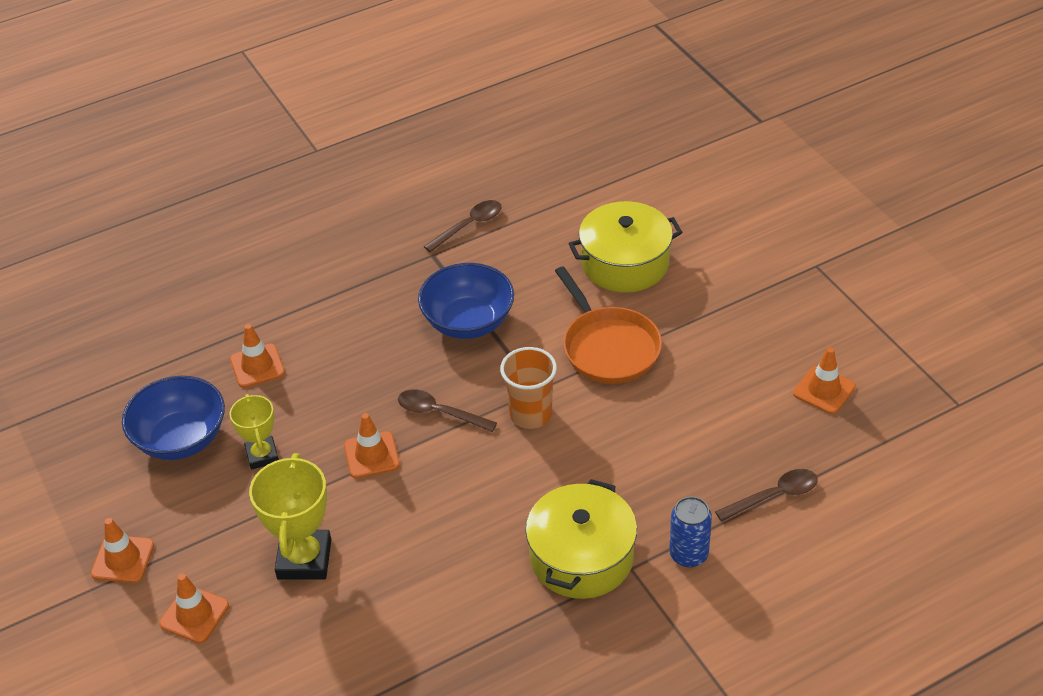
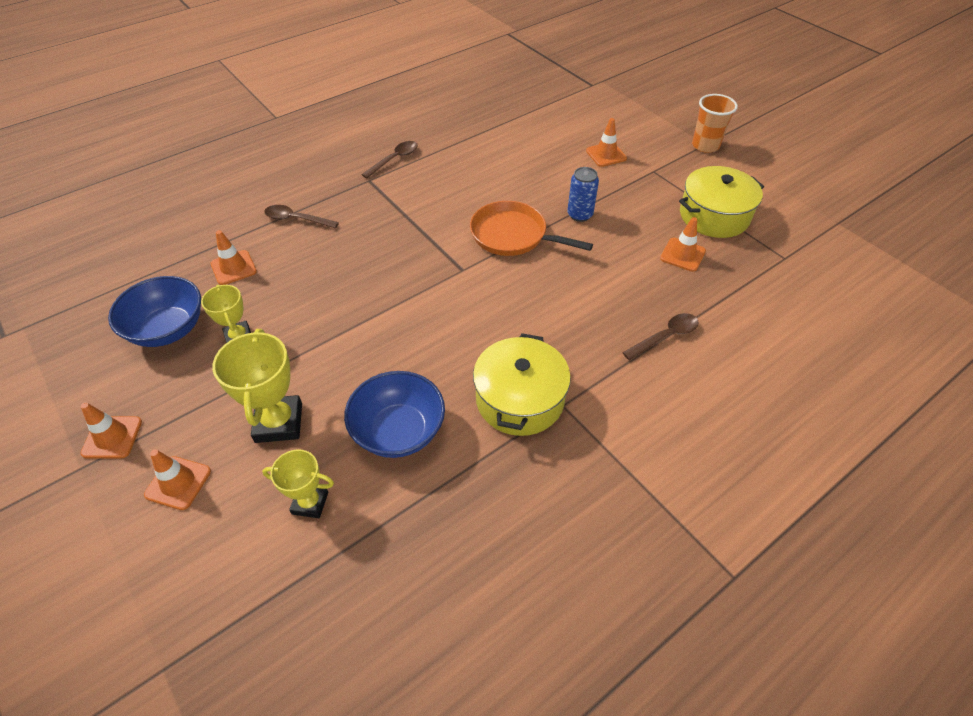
camera: 10 degrees left, 5 degrees up
orange traffic cone [344,413,400,478] -> orange traffic cone moved to [586,118,627,167]
brown spoon [398,390,497,432] -> brown spoon moved to [264,205,339,229]
blue bowl [418,263,514,339] -> blue bowl moved to [344,371,445,458]
orange cup [500,347,557,429] -> orange cup moved to [692,94,738,153]
orange pan [555,266,662,384] -> orange pan turned 150 degrees clockwise [470,201,593,256]
yellow pot [569,201,683,293] -> yellow pot moved to [679,166,764,238]
blue can [669,496,712,567] -> blue can moved to [567,167,599,222]
none -> yellow trophy [262,450,334,518]

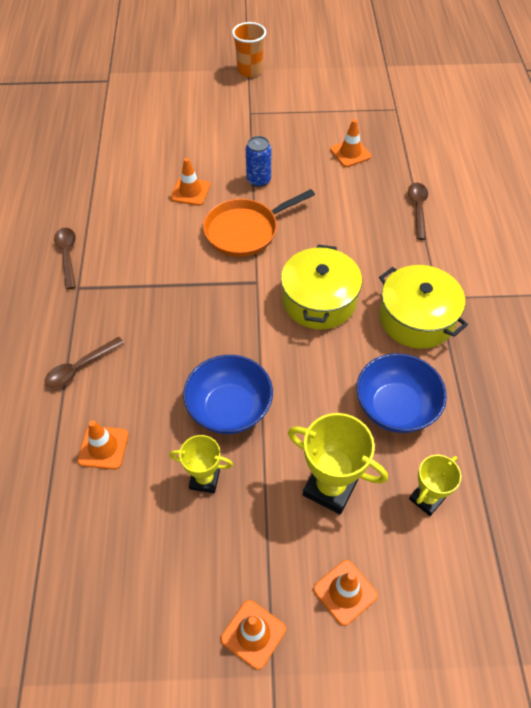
camera: 55 degrees left, 5 degrees up
blue bowl [108,276,201,347] -> blue bowl moved to [183,355,273,434]
orange traffic cone [586,118,627,167] -> orange traffic cone moved to [170,158,210,206]
yellow pot [679,166,764,238] -> yellow pot moved to [281,245,362,330]

